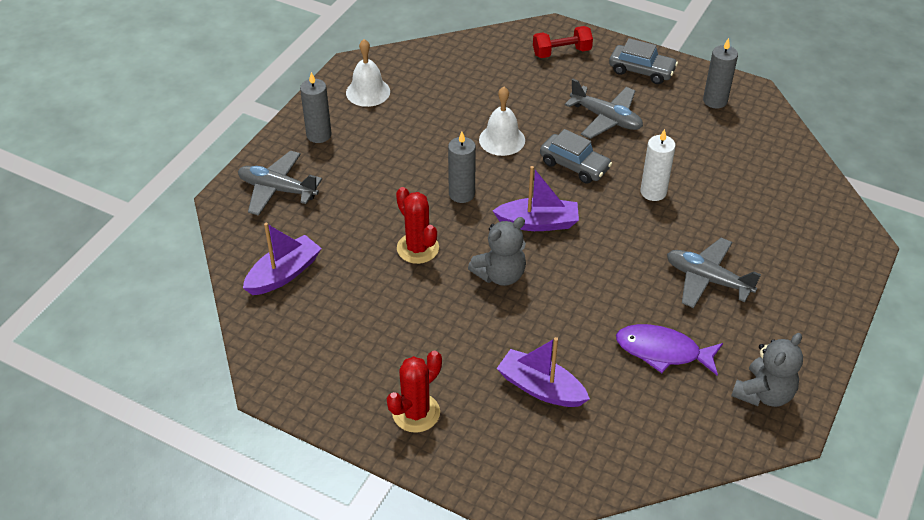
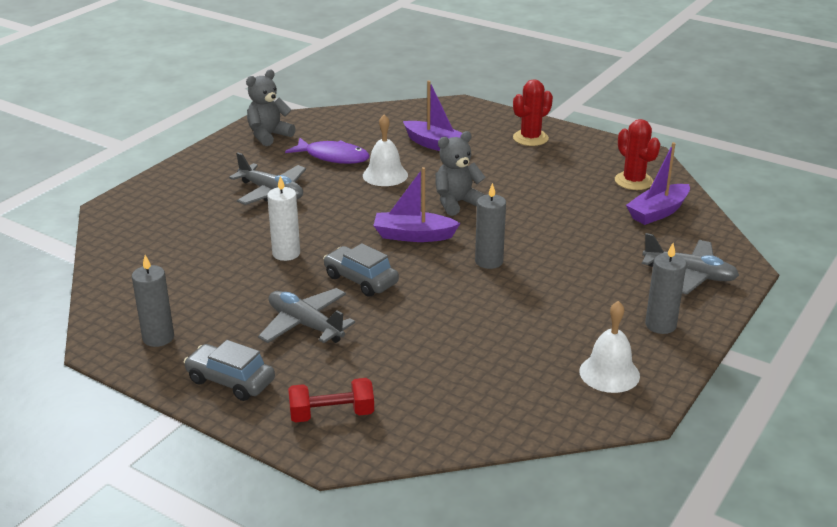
camera: 175 degrees left, 15 degrees down
red cactus [396,187,439,264] -> red cactus moved to [615,119,660,190]
white bell [479,87,525,156] -> white bell moved to [363,114,408,186]

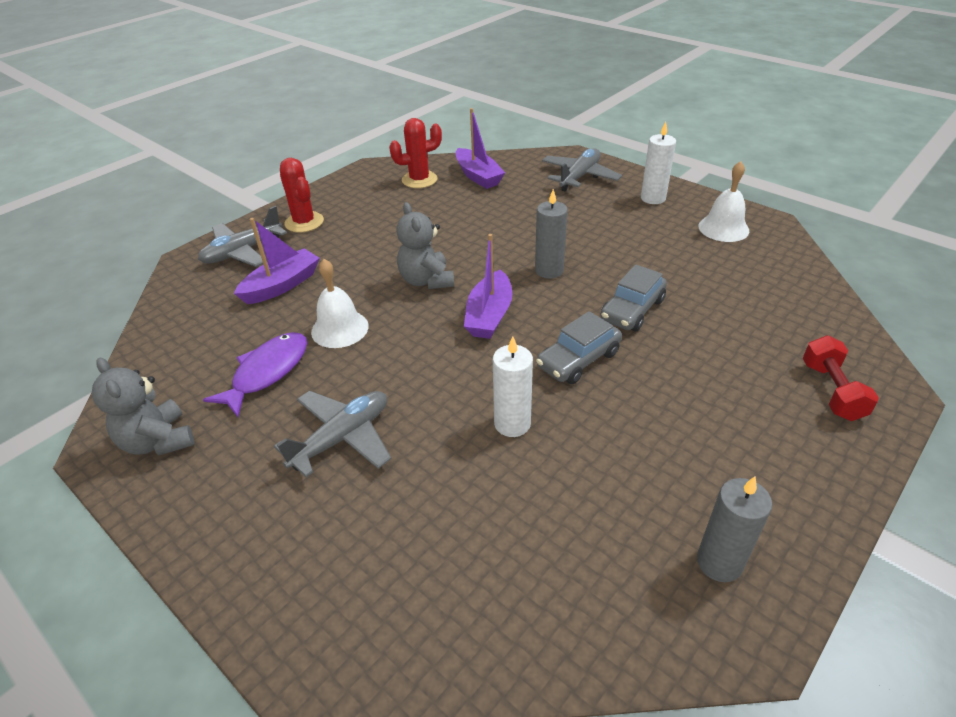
camera: 80 degrees left, 10 degrees up
grey car [184,340,275,401] -> grey car moved to [600,264,667,331]
grey plane [258,288,355,343] -> grey plane moved to [198,206,287,267]
grey candle [645,243,686,334] -> white candle [641,122,676,204]

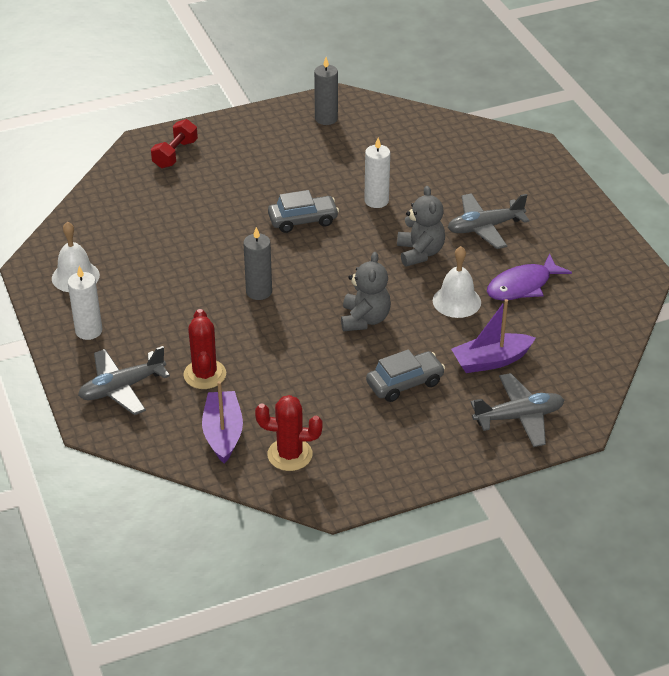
camera: 155 degrees left, 0 degrees up
grey teddy bear [92,358,194,456] -> grey teddy bear moved to [397,186,445,267]
red cactus [280,158,324,232] -> red cactus moved to [183,309,226,389]
purple boat [464,234,512,339] -> none
grey car [600,264,667,331] -> grey car moved to [366,349,445,402]

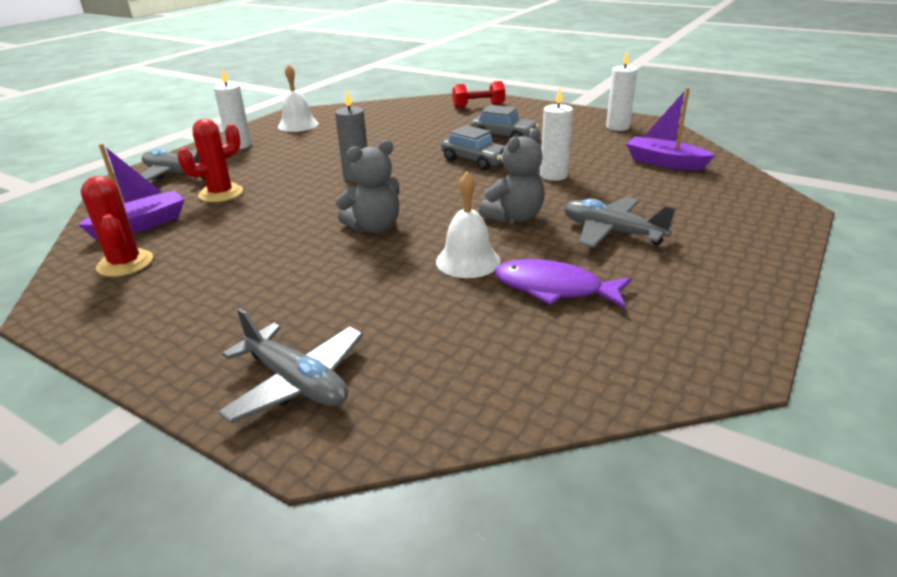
camera: 55 degrees right, 10 degrees down
grey candle [314,57,338,125] -> white candle [606,52,637,131]
grey car [366,349,445,402] -> grey car moved to [471,105,539,138]
purple boat [451,299,536,373] -> purple boat moved to [626,87,715,171]

